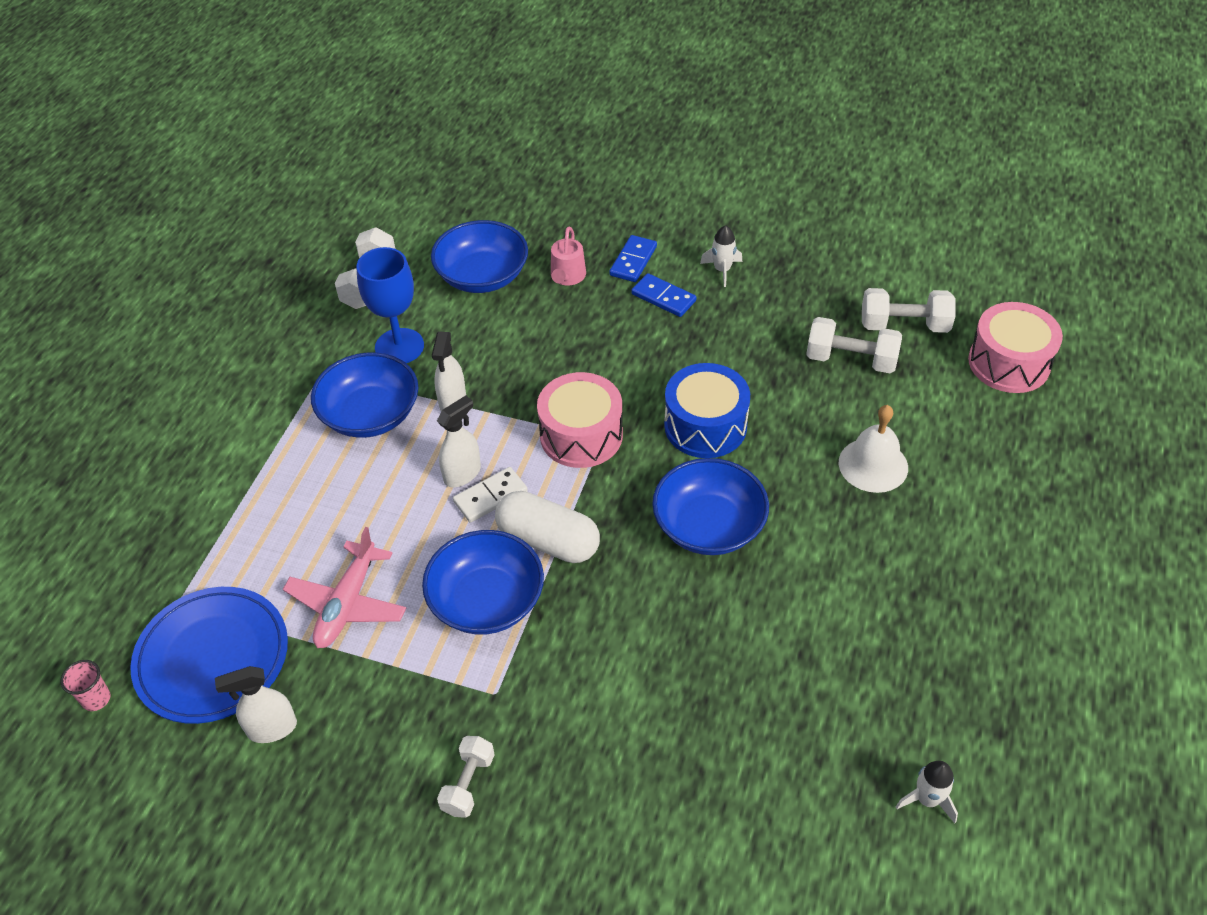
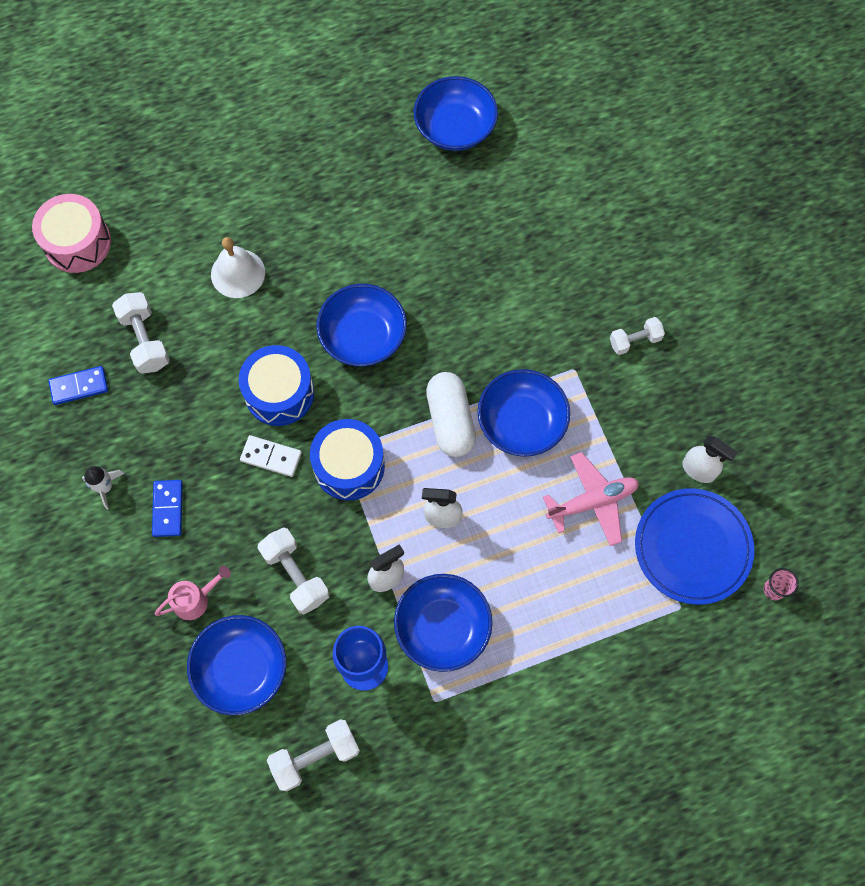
camera: 130 degrees left, 20 degrees up
white domino [453,467,528,523] -> white domino moved to [240,435,302,477]
pink drum [537,372,623,468] -> blue drum [310,419,385,501]
blue domino [609,235,657,282] -> blue domino moved to [48,366,108,405]
white dumbbell [862,288,956,333] -> white dumbbell moved to [258,527,329,614]
white rocket [896,761,958,823] -> blue bowl [414,76,498,151]

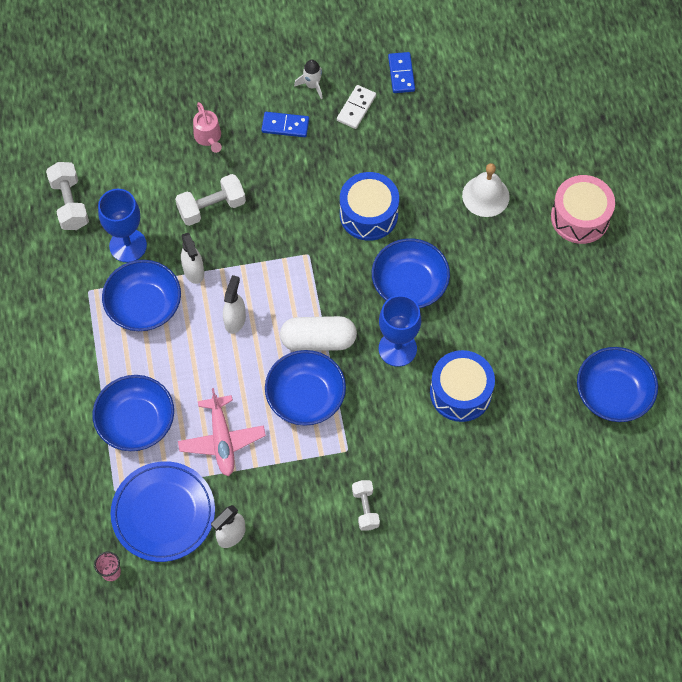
camera: 100 degrees right, 5 degrees down
pink drum [32,194,111,273] -> pink drum moved to [551,175,615,244]
white dumbbell [112,292,170,374] -> none
blue bowl [187,615,286,715] -> blue bowl moved to [93,375,174,451]
white domino [240,435,302,477] -> white domino moved to [337,85,376,129]
blue drum [310,419,385,501] -> blue drum moved to [430,350,495,422]
none -> blue goblet [379,295,421,367]

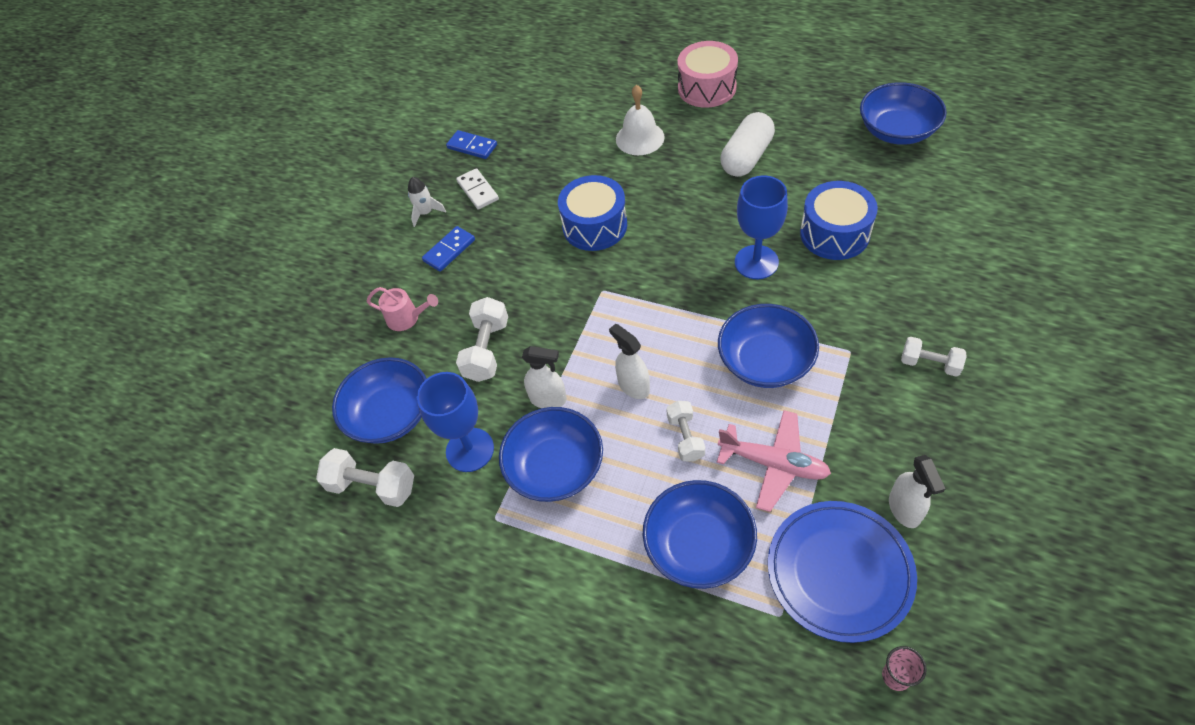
camera: 50 degrees left, 10 degrees down
white capsule [280,316,357,351] -> white capsule moved to [720,112,775,177]
blue bowl [372,238,450,308] -> blue bowl moved to [332,357,427,444]
none -> white dumbbell [666,401,705,462]

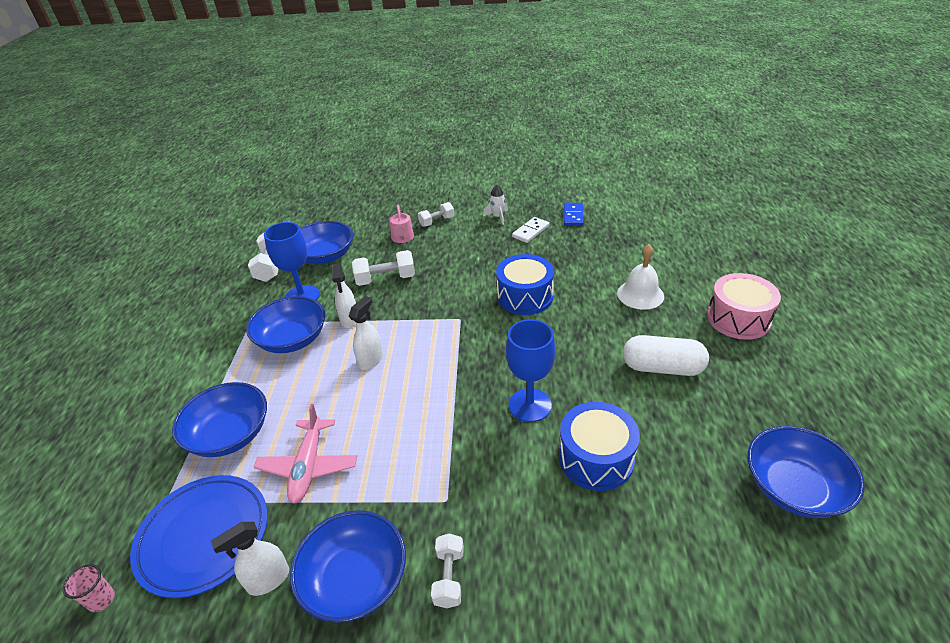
camera: 65 degrees right, 15 degrees down
blue domino [422,226,475,272] -> none
white dumbbell [666,401,705,462] -> white dumbbell moved to [418,202,454,227]
blue bowl [718,304,819,388] -> blue bowl moved to [290,510,406,623]

